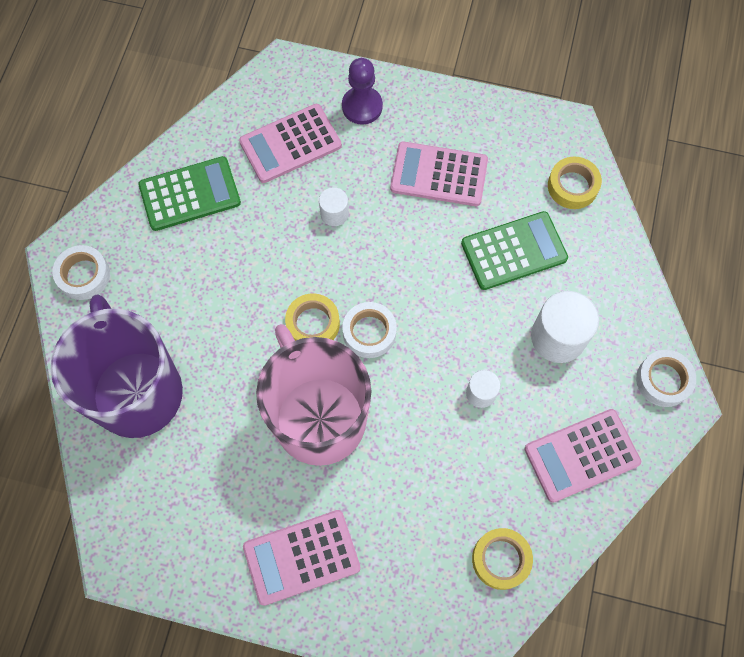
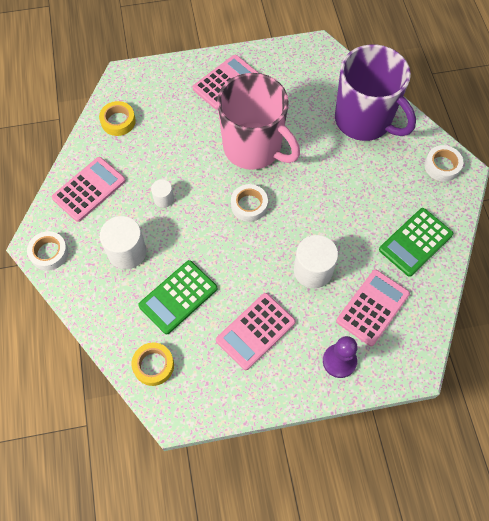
camera: 155 degrees right, 5 degrees down
yellow tape [285,293,340,341] -> none
white cylinder [319,187,349,226] -> white cylinder [294,235,338,288], size x1.86
pink calculator [390,141,488,206] -> pink calculator turned 150 degrees clockwise [216,293,296,370]

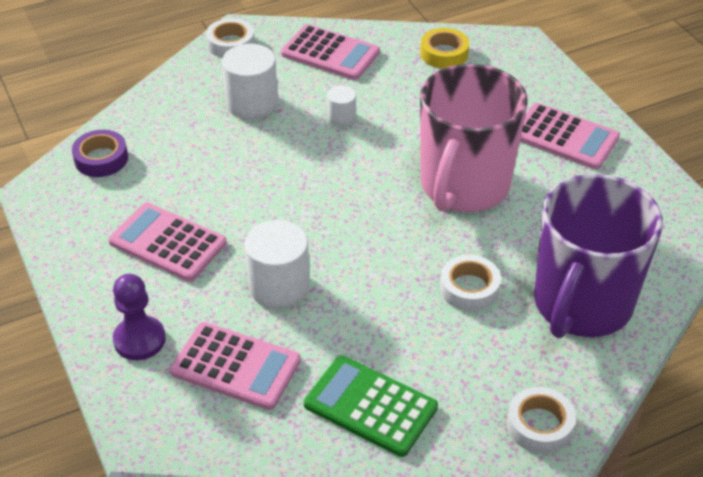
camera: 75 degrees right, 20 degrees down
yellow tape [131,342,174,386] -> purple tape [72,130,128,177]
green calculator [138,260,217,334] -> none
white tape [231,184,268,222] -> white tape moved to [440,255,501,311]

